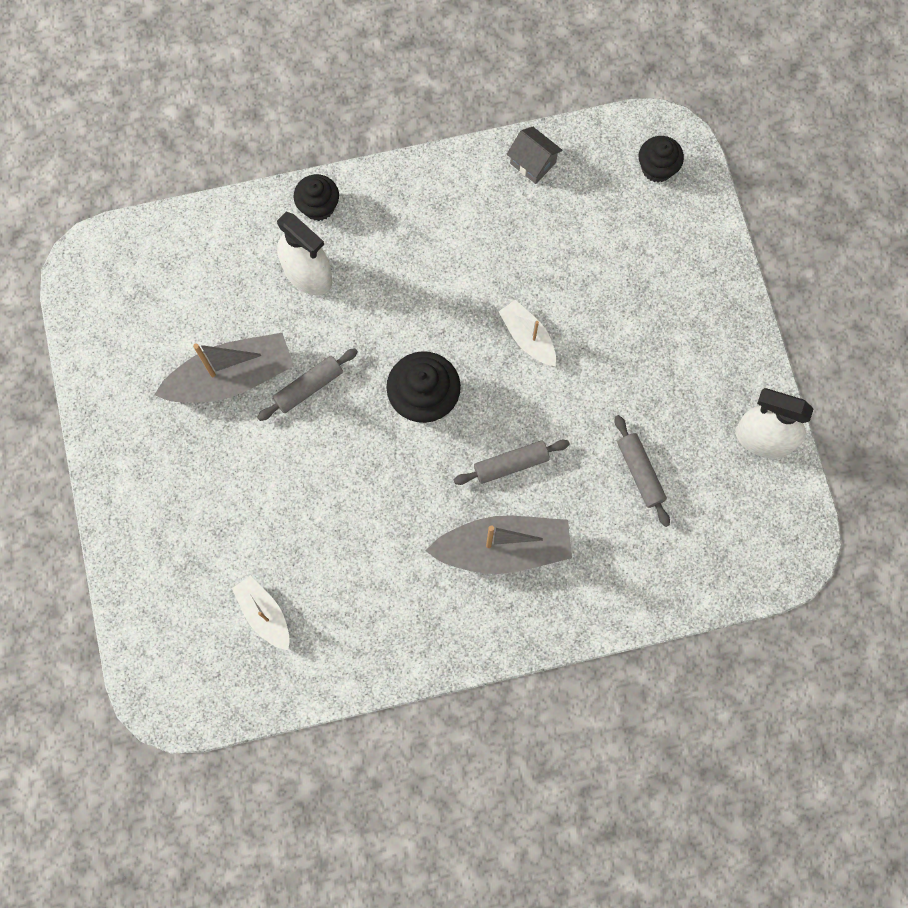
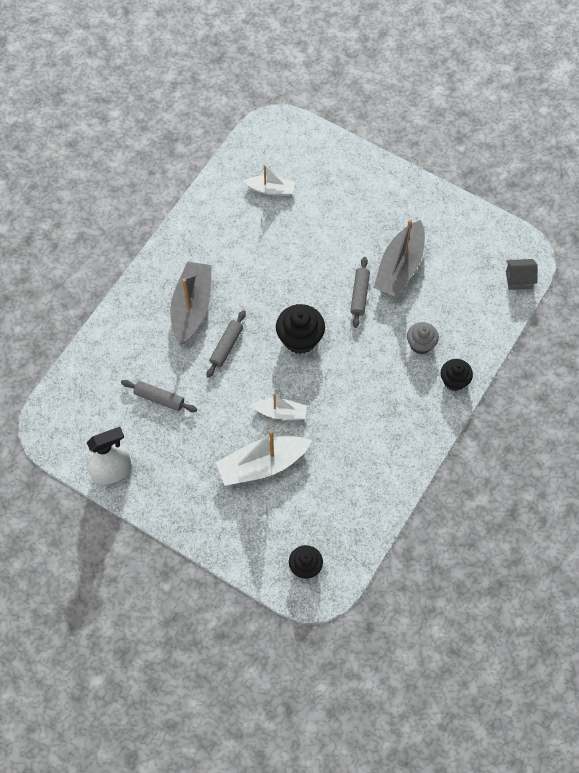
camera: 135 degrees right, 10 degrees down
white spray bottle [277,212,332,295] -> grey cupcake [407,322,439,354]
grey boat [426,516,572,574] -> grey boat turned 150 degrees clockwise [170,261,212,345]
grey house [507,127,563,184] -> grey house moved to [506,259,538,290]
none -> white boat [216,430,312,486]

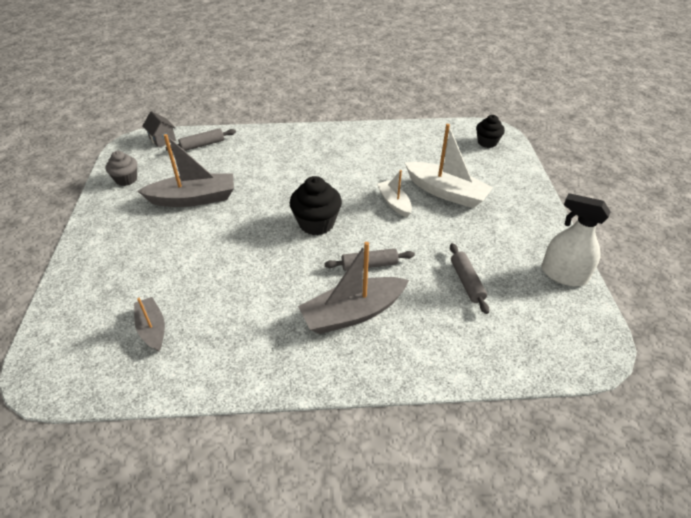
camera: 125 degrees left, 20 degrees down
white boat [243,165,295,196] -> grey boat [134,297,165,351]
grey rolling pin [350,257,370,328] -> grey rolling pin moved to [166,128,236,151]
grey cupcake [407,322,439,354] -> grey cupcake moved to [106,151,137,186]
black cupcake [441,359,473,391] -> none

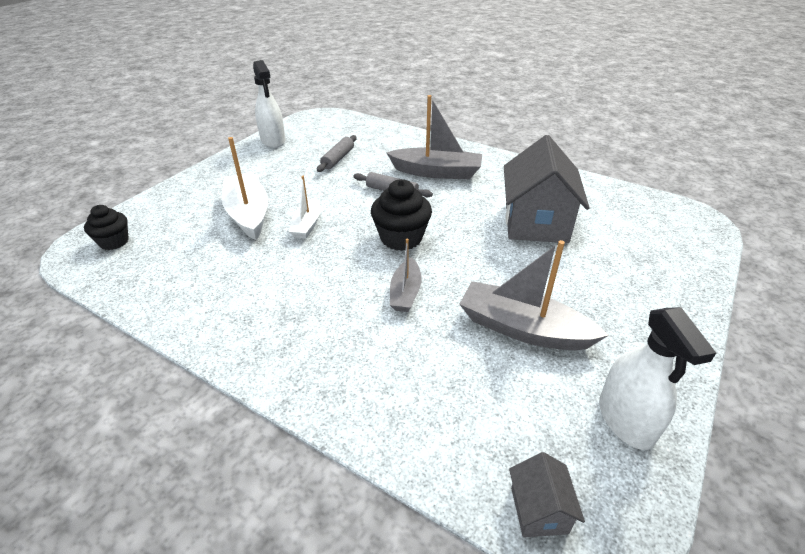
camera: 145 degrees left, 5 degrees down
grey cupcake [106,151,137,186] -> white spray bottle [599,307,716,450]
grey boat [134,297,165,351] -> grey boat moved to [390,239,422,312]
grey rolling pin [166,128,236,151] -> none
none -> grey house [504,135,590,243]

